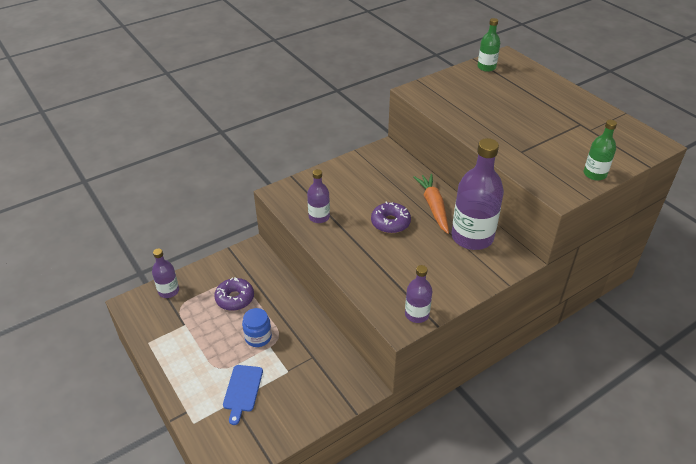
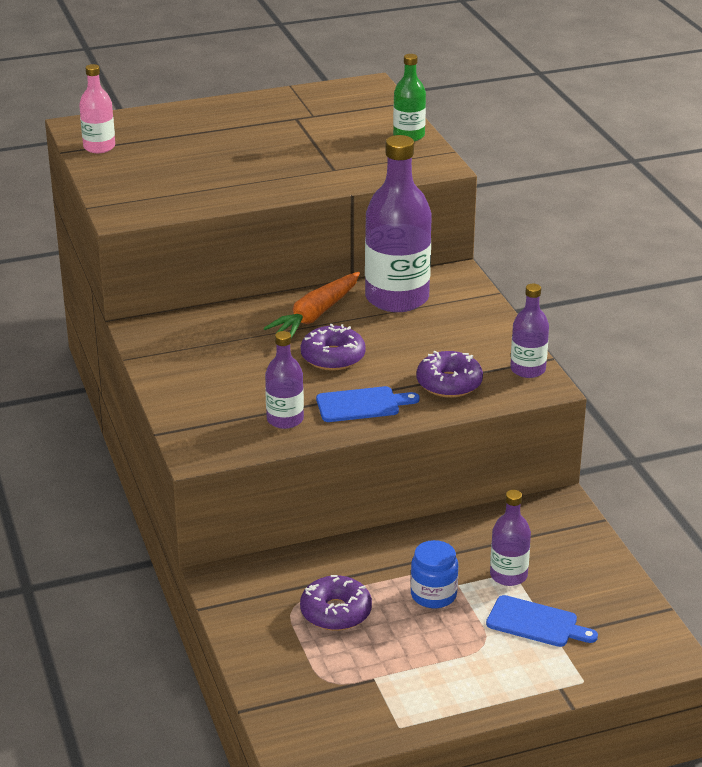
camera: 75 degrees left, 10 degrees down
purple bottle [152,249,179,298] -> purple bottle moved to [490,490,531,586]
orange carrot [413,174,449,234] -> orange carrot turned 60 degrees counterclockwise [263,272,360,338]
green bottle [477,18,500,72] -> pink bottle [79,64,115,153]
none -> blue cutting board [316,386,420,422]
none -> purple donut [417,351,483,398]

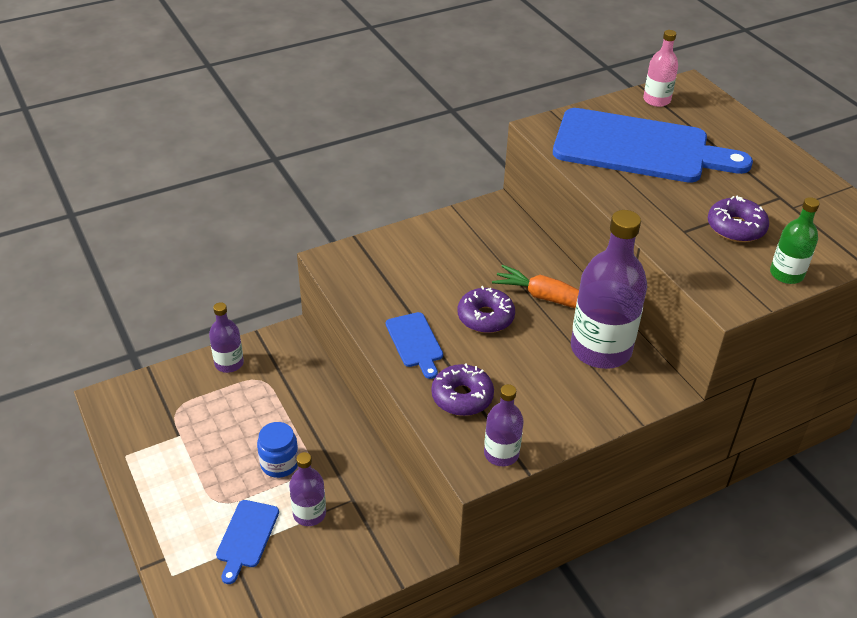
camera: 80 degrees right, 10 degrees up
purple bottle [265,331,304,429] -> purple bottle moved to [209,302,244,373]
purple donut [300,575,372,631] -> purple donut moved to [708,196,769,242]
none -> blue cutting board [553,108,753,183]

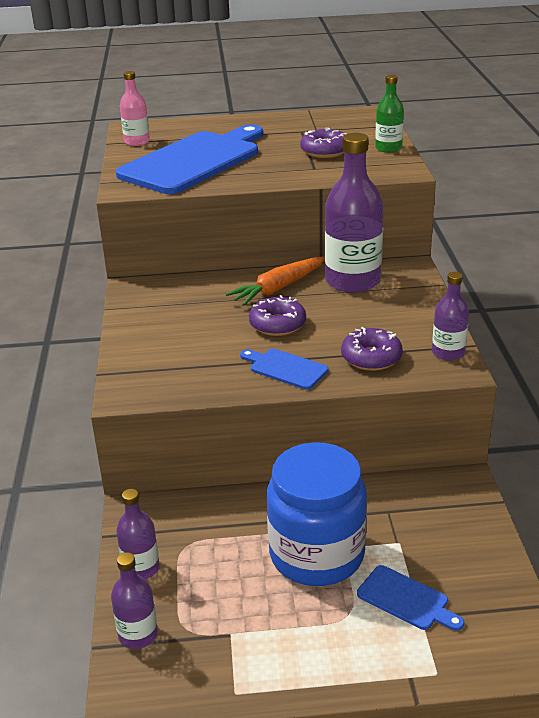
camera: 65 degrees left, 10 degrees down
blue jar [257,422,299,478] -> blue jar [267,442,367,586], size x2.15
purple bottle [289,452,326,526] -> purple bottle moved to [111,552,158,649]
blue cutting board [386,312,443,379] -> blue cutting board turned 150 degrees counterclockwise [240,349,329,390]

